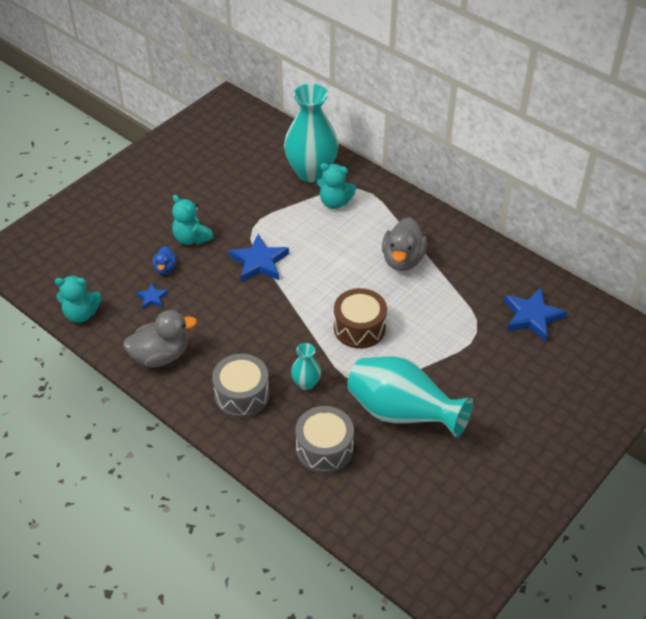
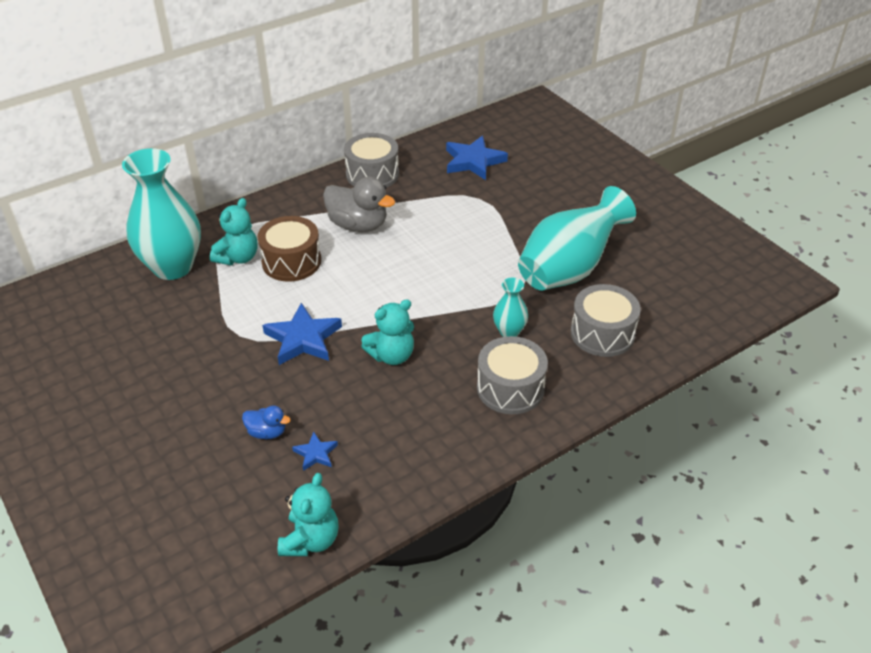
camera: 75 degrees left, 5 degrees down
grey duck [123,310,197,367] -> none
turquoise teddy bear [172,195,214,245] -> turquoise teddy bear moved to [361,299,414,365]
brown drum [334,288,387,349] -> brown drum moved to [257,216,321,282]
none -> grey drum [344,133,399,187]

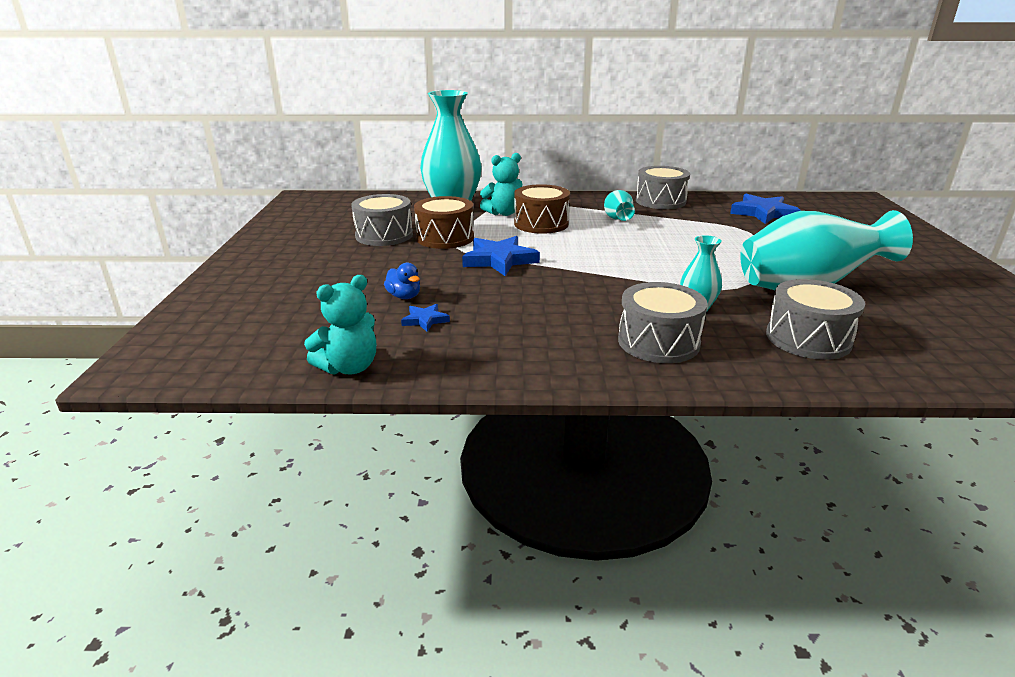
camera: 35 degrees right, 15 degrees down
grey duck [323,177,395,232] -> turquoise vase [604,190,635,221]
turquoise teddy bear [361,299,414,365] -> none
none -> grey drum [351,194,413,246]
none -> brown drum [414,196,474,249]

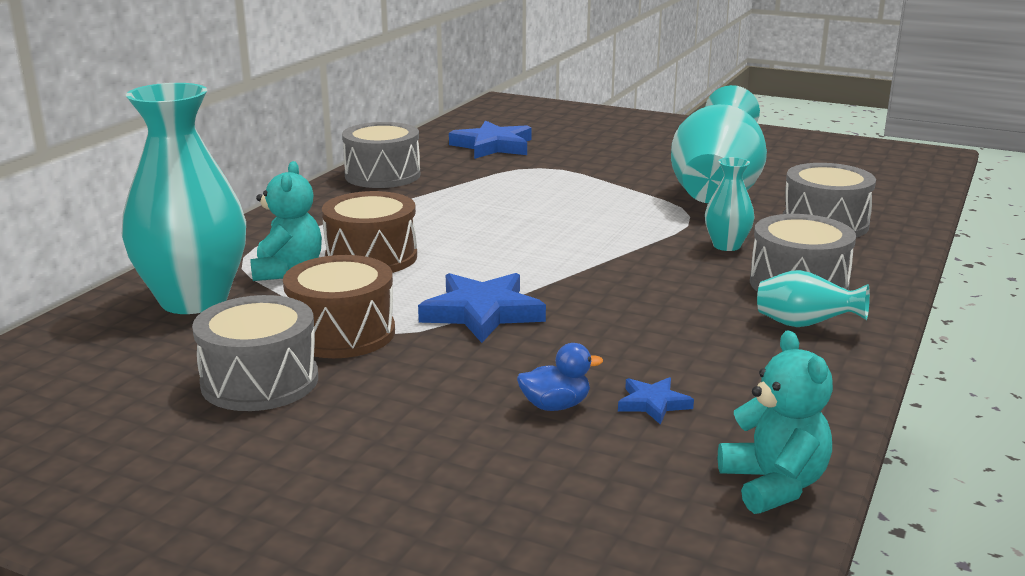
camera: 65 degrees left, 5 degrees down
turquoise vase [604,190,635,221] -> turquoise vase moved to [757,270,870,327]

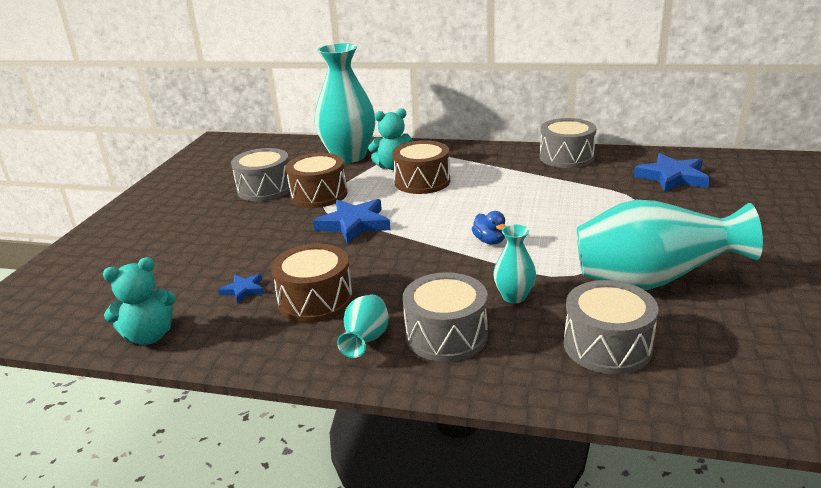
camera: 80 degrees right, 5 degrees up
blue duck [517,343,603,411] -> blue duck moved to [472,211,506,244]
none -> brown drum [271,244,353,323]

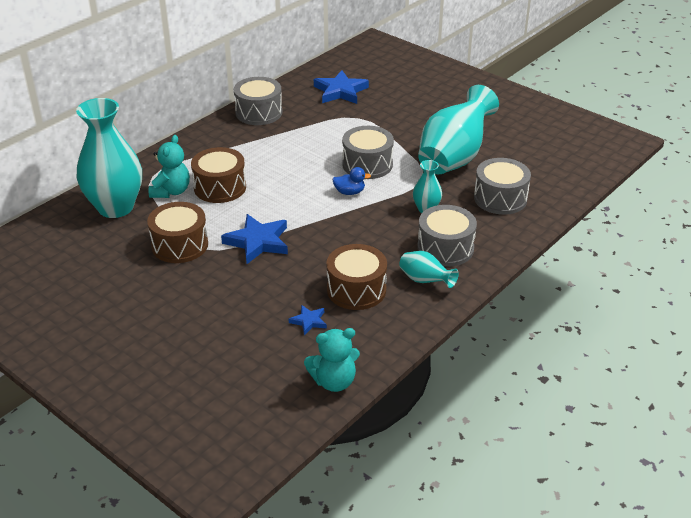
camera: 65 degrees left, 10 degrees up
turquoise teddy bear [103,257,176,345] -> turquoise teddy bear turned 75 degrees clockwise [304,328,360,392]
grey drum [231,148,290,201] -> grey drum moved to [342,126,394,179]

